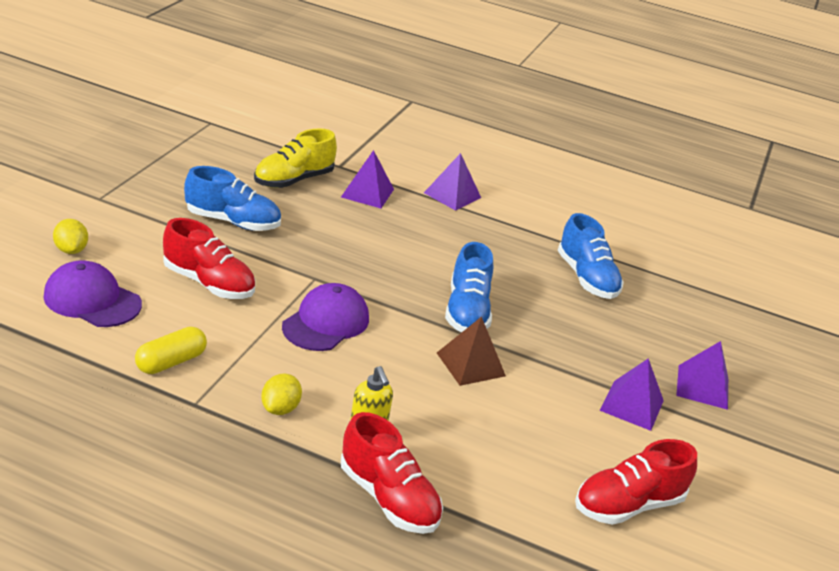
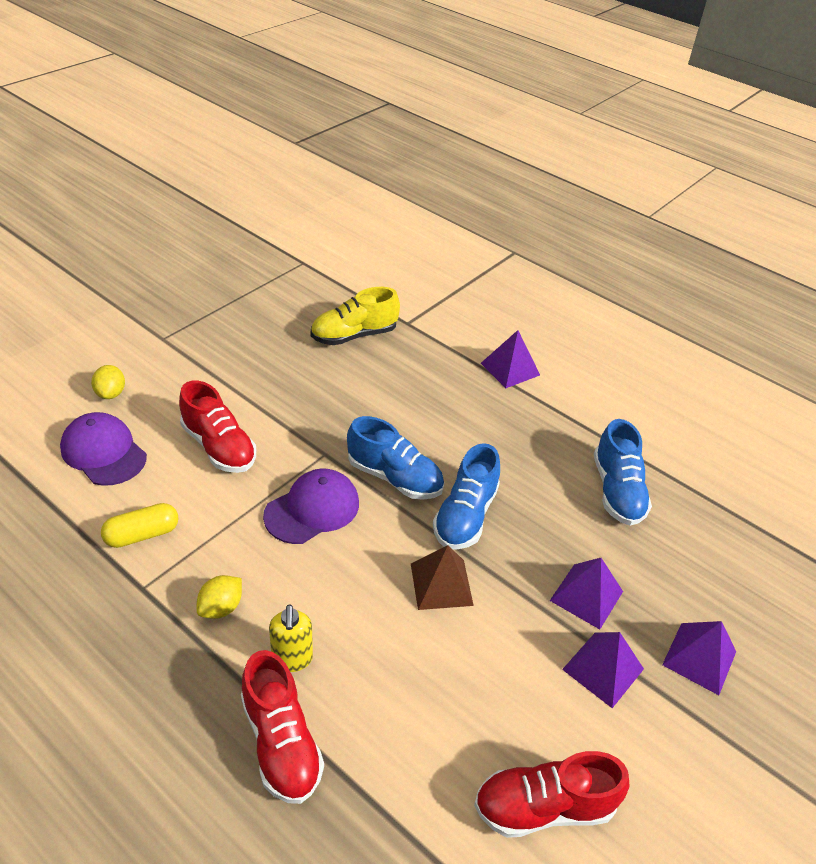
camera: 20 degrees right, 10 degrees up
blue shoe [184,166,281,231] -> blue shoe moved to [347,416,444,500]
purple pyramid [341,150,394,208] -> purple pyramid moved to [550,558,623,629]

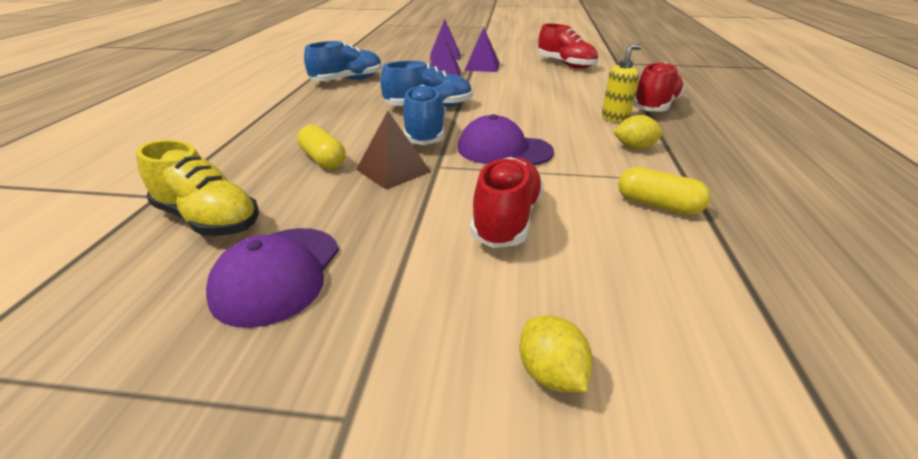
camera: 120 degrees left, 10 degrees down
purple cap [60,412,147,486] -> purple cap moved to [206,228,339,328]
yellow lemon [91,365,125,399] -> yellow lemon turned 75 degrees counterclockwise [519,315,593,392]
brown pyramid [411,545,474,610] -> brown pyramid moved to [356,111,431,189]
purple pyramid [481,330,540,388] -> none
none -> yellow capsule [297,125,346,169]

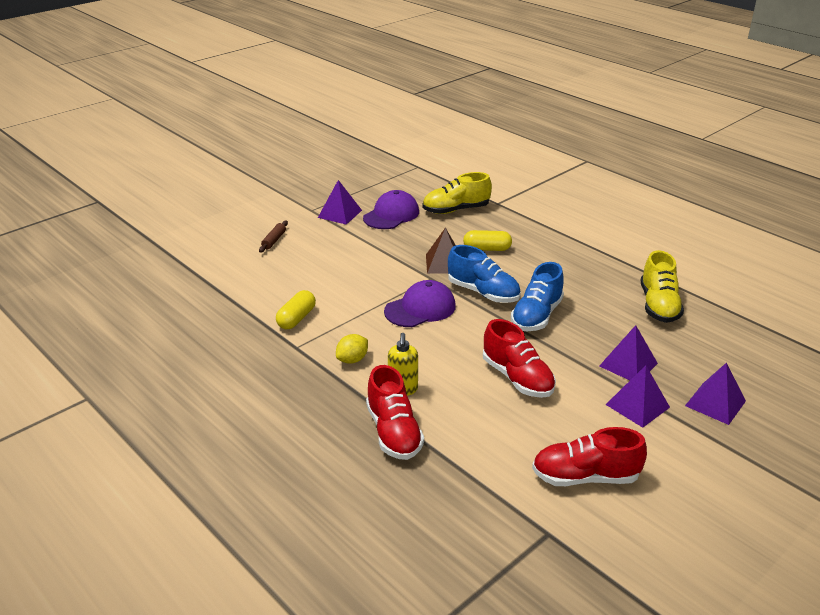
camera: 130 degrees right, 0 degrees up
purple cap [206,228,339,328] -> purple cap turned 75 degrees clockwise [363,190,419,229]
blue shoe [304,41,382,81] -> yellow shoe [640,250,684,323]
red shoe [470,157,544,248] -> red shoe moved to [483,319,556,398]
yellow lemon [519,315,593,392] -> brown rolling pin [259,220,288,253]
yellow capsule [618,167,710,215] -> yellow capsule turned 45 degrees counterclockwise [276,290,316,329]
none -> purple pyramid [318,180,362,225]

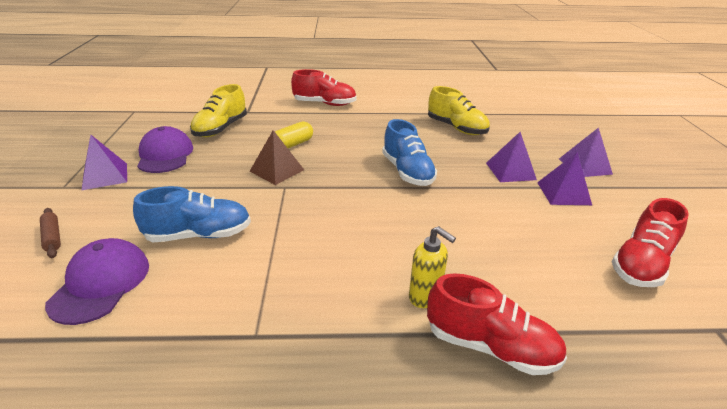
camera: 50 degrees left, 0 degrees up
yellow capsule [276,290,316,329] -> none
yellow lemon [336,334,368,364] -> none
purple cap [384,280,456,327] -> purple cap moved to [45,238,149,325]
blue shoe [448,245,521,303] -> blue shoe moved to [133,186,251,242]
red shoe [483,319,556,398] -> red shoe moved to [291,69,357,106]

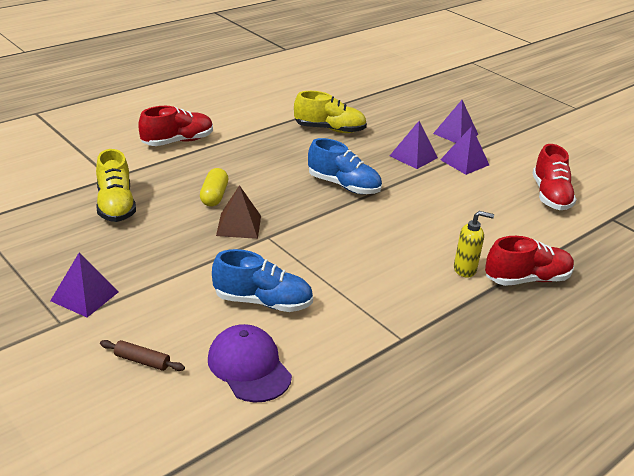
camera: 40 degrees left, 0 degrees up
blue shoe [133,186,251,242] -> blue shoe turned 60 degrees clockwise [212,249,313,312]
purple cap [137,126,193,173] -> none

